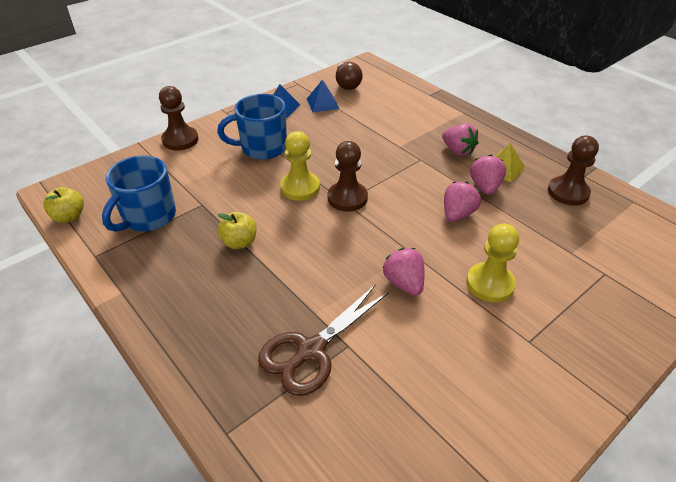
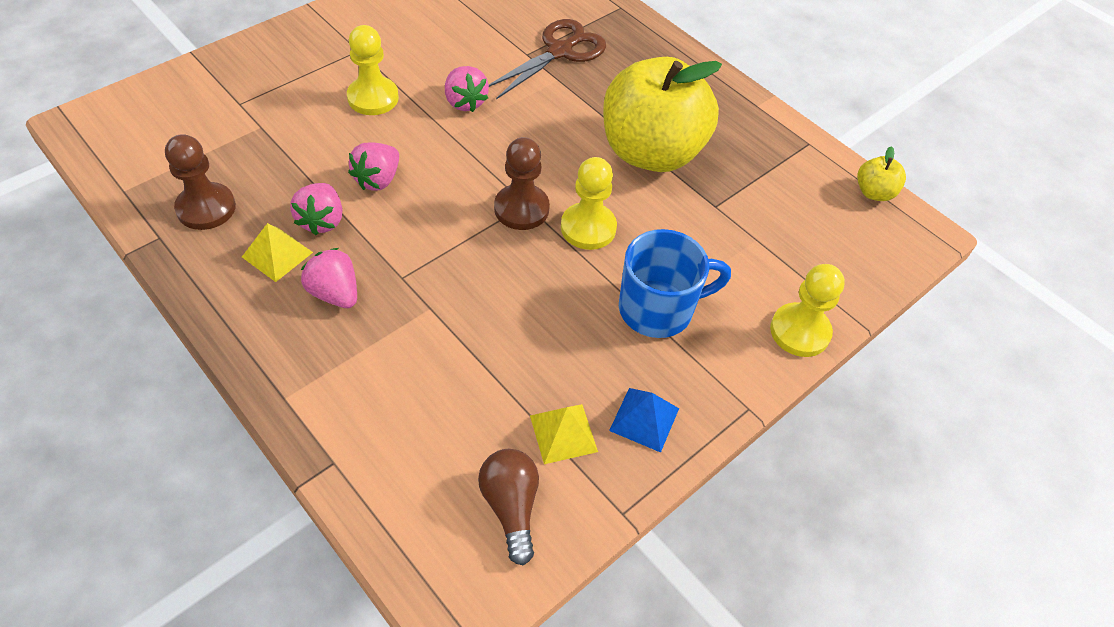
camera: 175 degrees right, 10 degrees up
blue mug [102,155,176,232] -> none
brown pawn [159,86,198,150] -> yellow pawn [770,264,845,357]
yellow apple [218,212,257,249] -> yellow apple [603,57,722,172], size x2.48
blue pyramid [307,80,340,113] -> yellow pyramid [530,404,598,464]

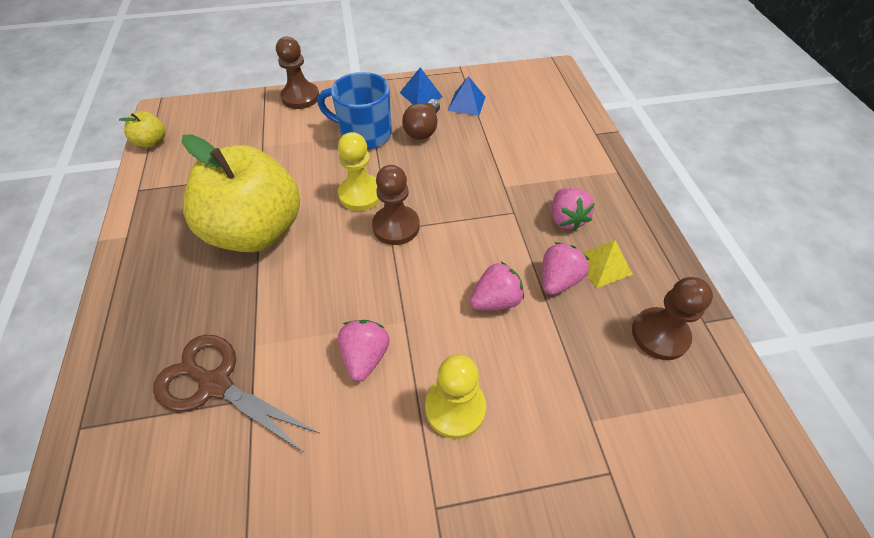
camera: 145 degrees left, 0 degrees up
brown light bulb [478,449,539,565] -> brown light bulb moved to [402,99,440,140]
brown scissors [489,19,606,99] -> brown scissors turned 45 degrees clockwise [153,335,319,453]
yellow pyramid [530,404,598,464] -> blue pyramid [448,76,485,116]
yellow pawn [770,264,845,357] -> brown pawn [276,37,319,109]

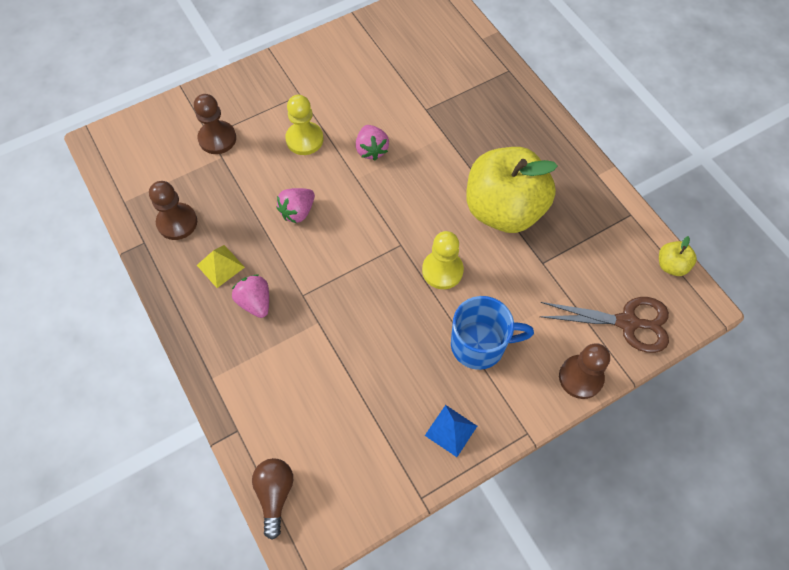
camera: 160 degrees right, 10 degrees up
brown scissors [153,335,319,453] -> brown scissors moved to [539,297,669,353]
brown pawn [372,165,420,245] -> brown pawn moved to [194,94,236,154]
brown light bulb [402,99,440,140] -> brown light bulb moved to [252,458,293,540]
blue pyramid [448,76,485,116] -> none
pink strawberry [542,242,589,295] -> none

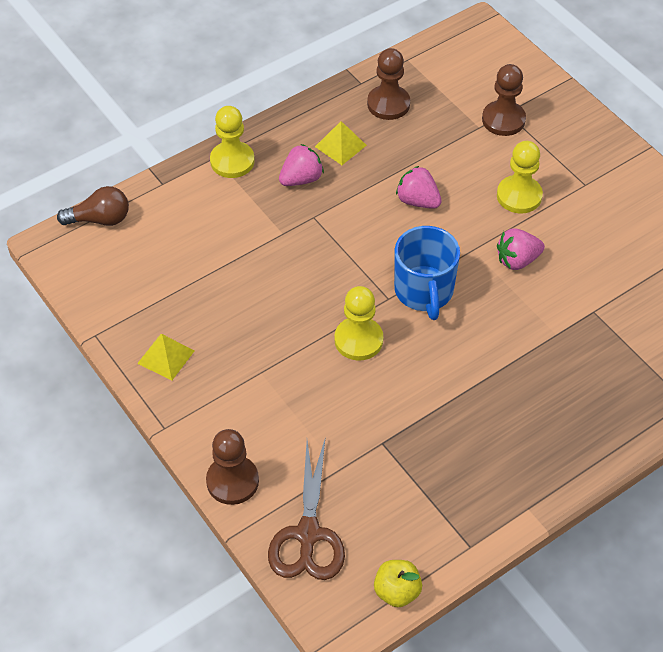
camera: 85 degrees right, 10 degrees down
blue pyramid [425,405,477,457] -> yellow pyramid [137,334,194,381]
blue mug [451,296,534,370] -> blue mug moved to [394,226,460,320]
yellow apple [466,147,558,233] -> none
none -> yellow pawn [210,106,255,178]

